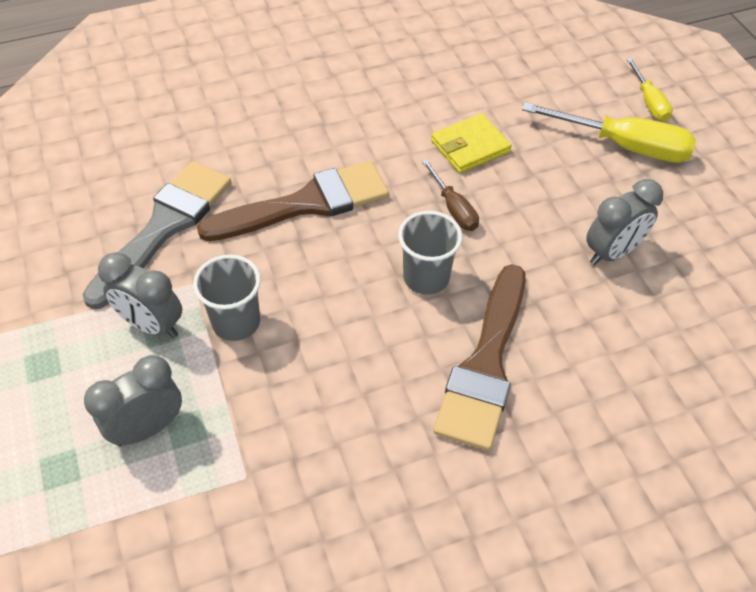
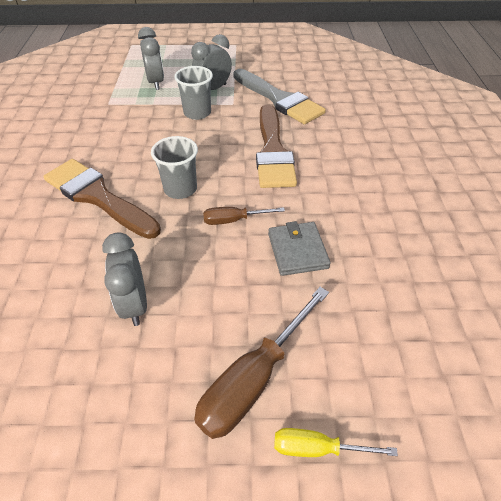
camera: 110 degrees right, 5 degrees down
yellow wallet [431,113,512,173] -> grey wallet [268,221,331,276]
yellow screwdriver [522,102,696,163] -> brown screwdriver [194,287,329,439]

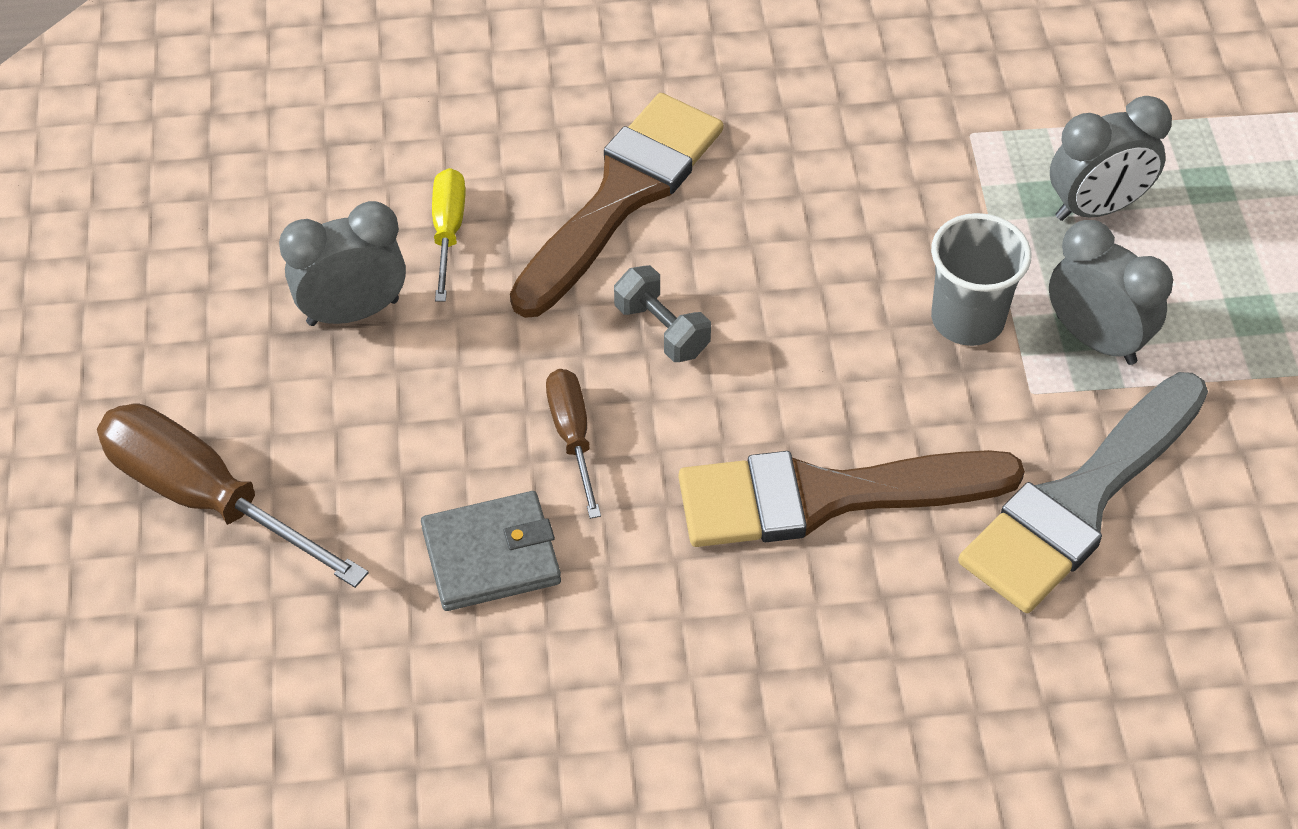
camera: 85 degrees right, 5 degrees up
grey cup [151,136,198,199] -> grey dumbbell [614,265,711,362]
yellow screwdriver [274,428,398,457] -> yellow screwdriver moved to [432,168,465,302]

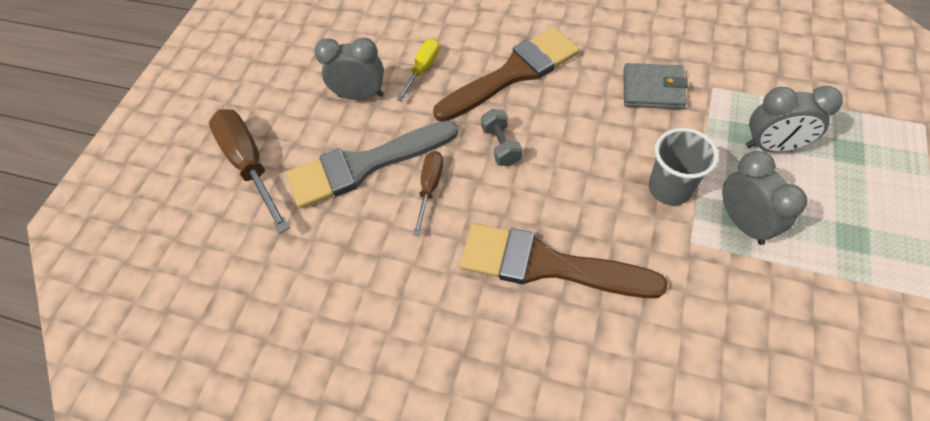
camera: 30 degrees right, 5 degrees up
grey wallet [421,491,561,611] -> grey wallet moved to [623,63,688,109]
grey brush [958,372,1208,613] -> grey brush moved to [287,120,458,209]

